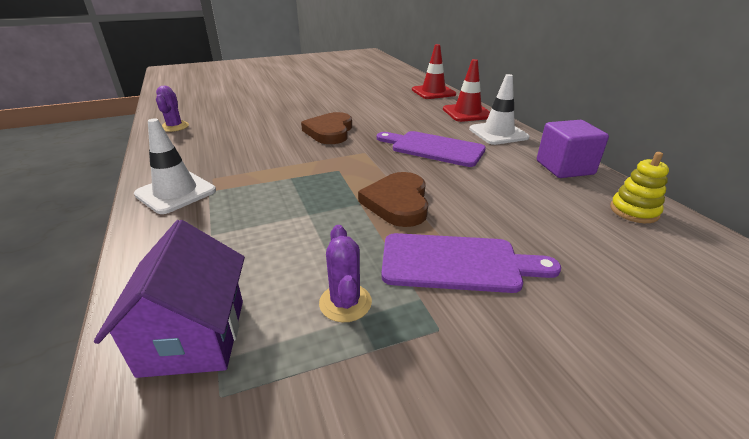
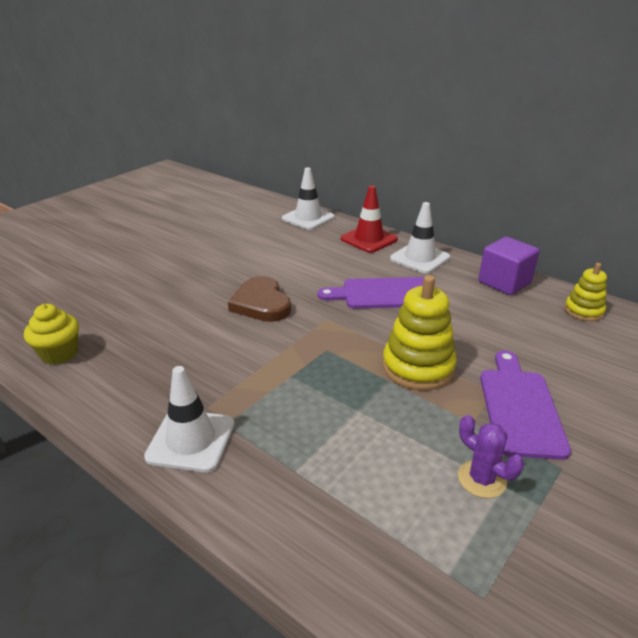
camera: 30 degrees left, 0 degrees up
purple house [94,220,245,378] -> none
purple cactus [156,86,189,132] -> yellow cupcake [24,304,79,365]
brown heart [358,172,428,227] -> yellow stacking toy [382,275,457,390]
purple cutting board [381,233,561,293] -> purple cutting board turned 60 degrees counterclockwise [480,350,571,460]
red traffic cone [412,44,456,99] -> white traffic cone [282,167,335,230]

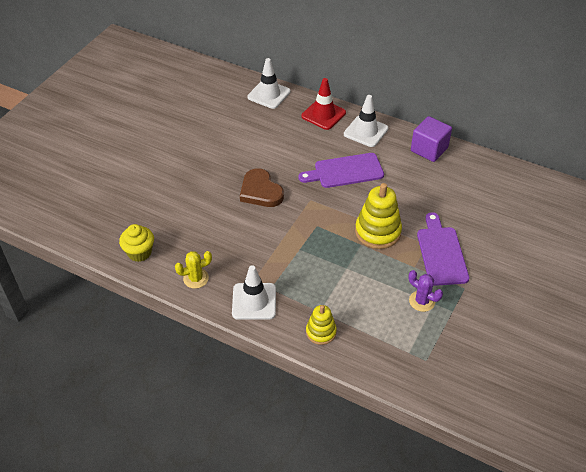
camera: 10 degrees left, 15 degrees up
yellow stacking toy [564,263,607,321] -> yellow stacking toy moved to [306,305,337,345]
none -> yellow cactus [175,251,212,289]

